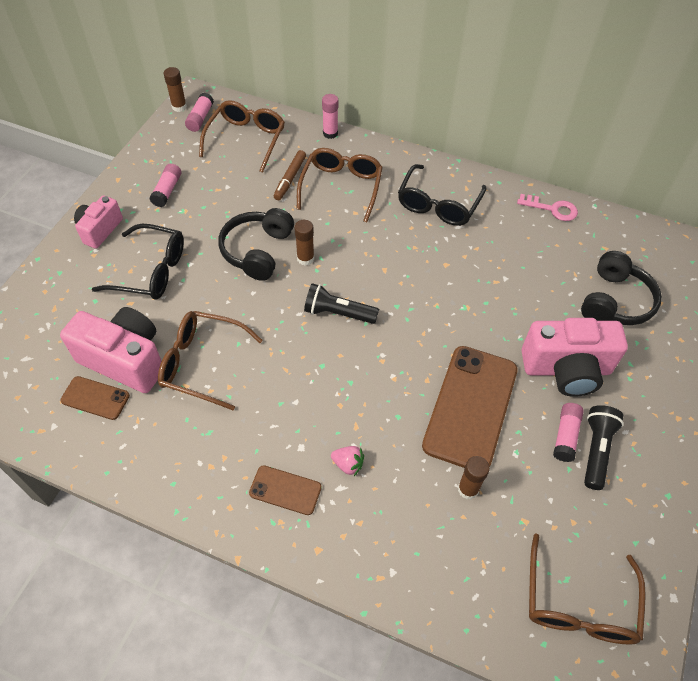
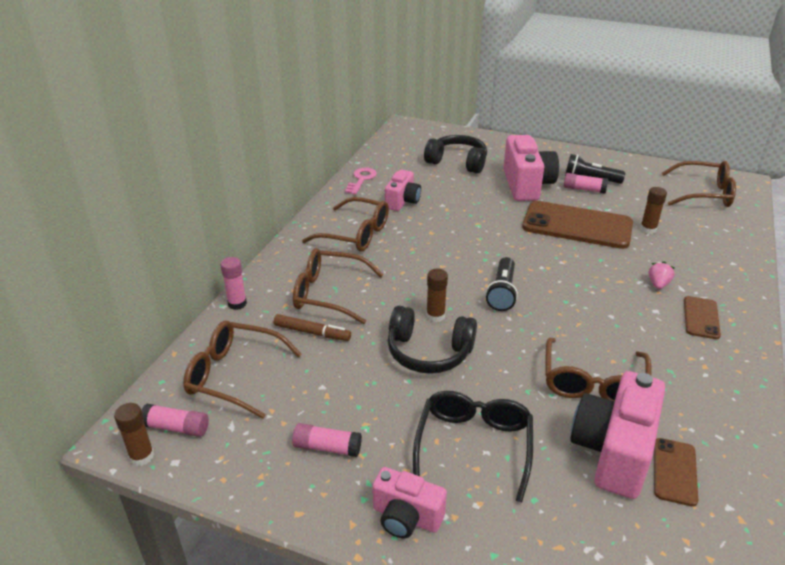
camera: 90 degrees left, 20 degrees down
black glasses [398,164,487,226] -> brown glasses [302,197,389,252]
none -> pink camera [385,170,421,211]

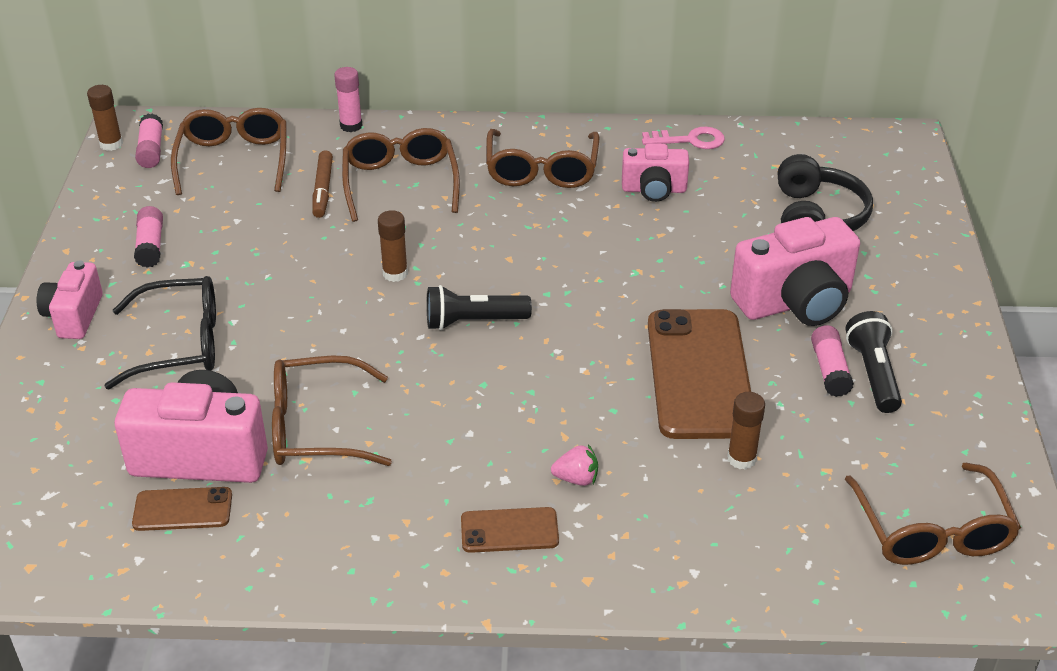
camera: 70 degrees right, 5 degrees up
black headphones [388,306,477,374] -> none

